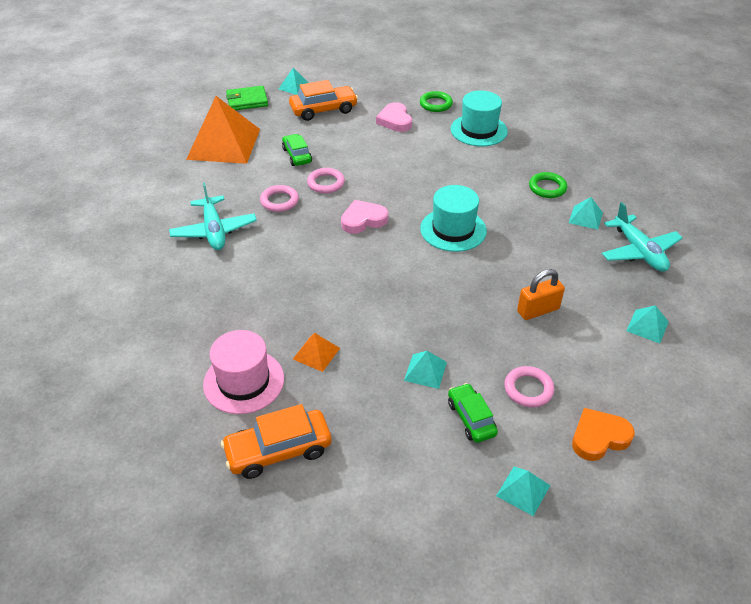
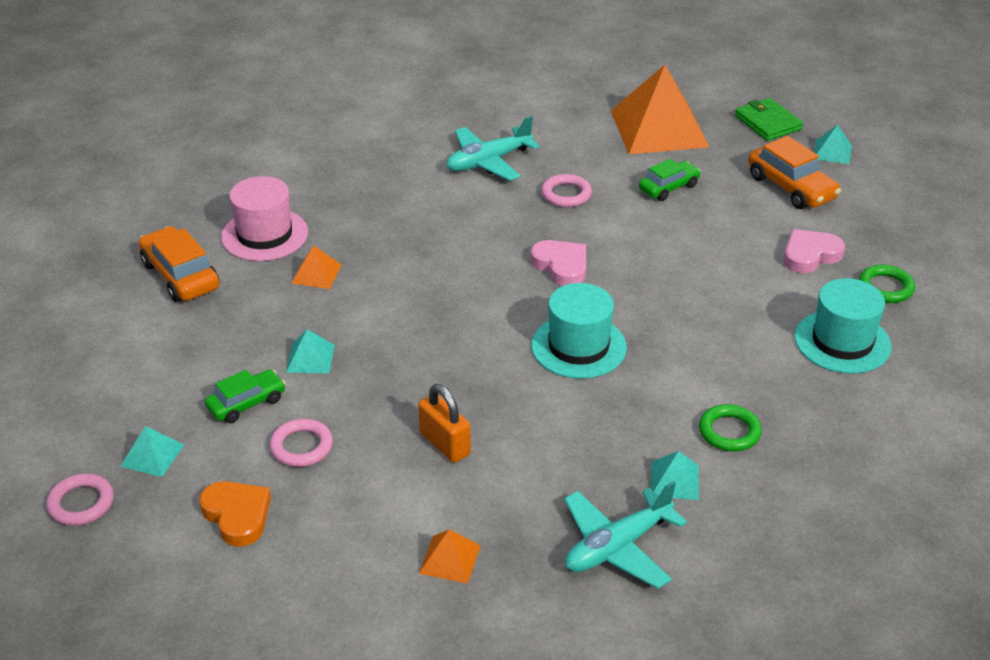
camera: 75 degrees right, 5 degrees down
pink ring [307,168,345,193] -> pink ring moved to [46,474,114,526]
turquoise pyramid [626,305,669,343] -> orange pyramid [419,530,481,584]

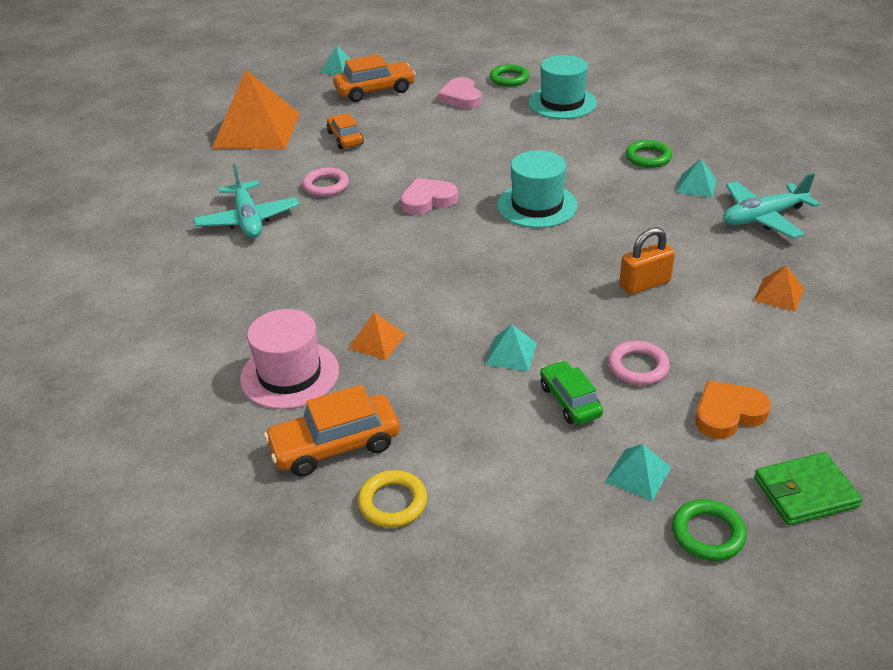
camera: 75 degrees left, 0 degrees up
pink ring [46,474,114,526] -> green ring [672,499,747,561]
turquoise plane [564,480,687,589] -> turquoise plane turned 90 degrees clockwise [723,173,820,239]
green car [639,159,701,201] -> orange car [327,113,364,149]
green wallet [735,98,803,141] -> green wallet moved to [754,452,862,526]
none -> yellow ring [358,470,427,528]

